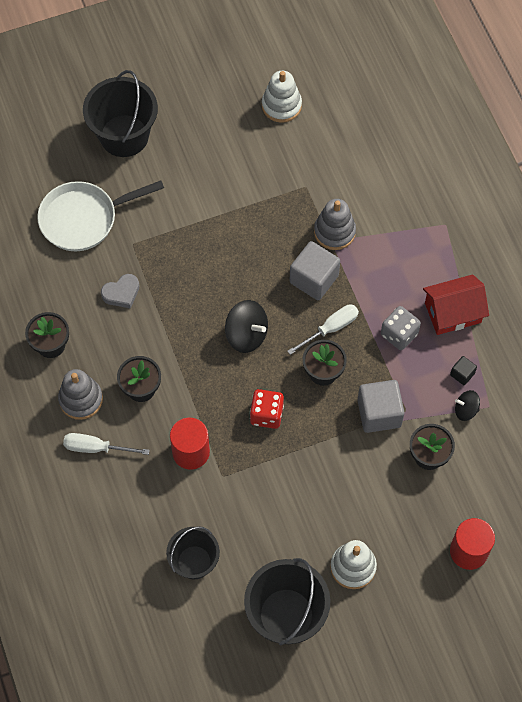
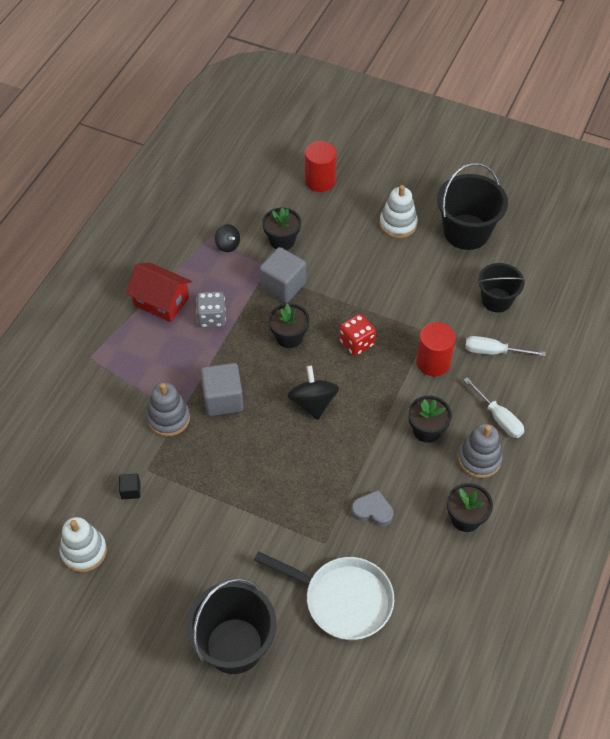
camera: 135 degrees left, 10 degrees down
white screwdriver [287,304,359,355] -> white screwdriver moved to [465,336,546,356]
black cube [450,356,477,385] -> black cube moved to [119,474,140,499]

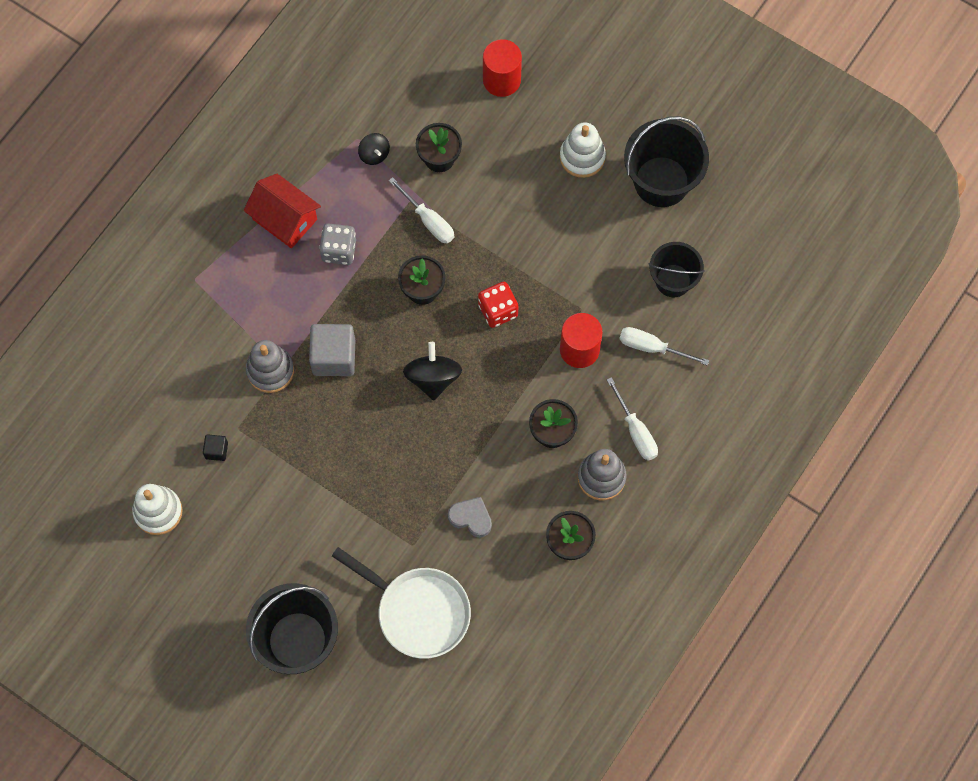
camera: 10 degrees right, 15 degrees up
grey cube [259,247,306,303] -> white screwdriver [389,177,454,243]

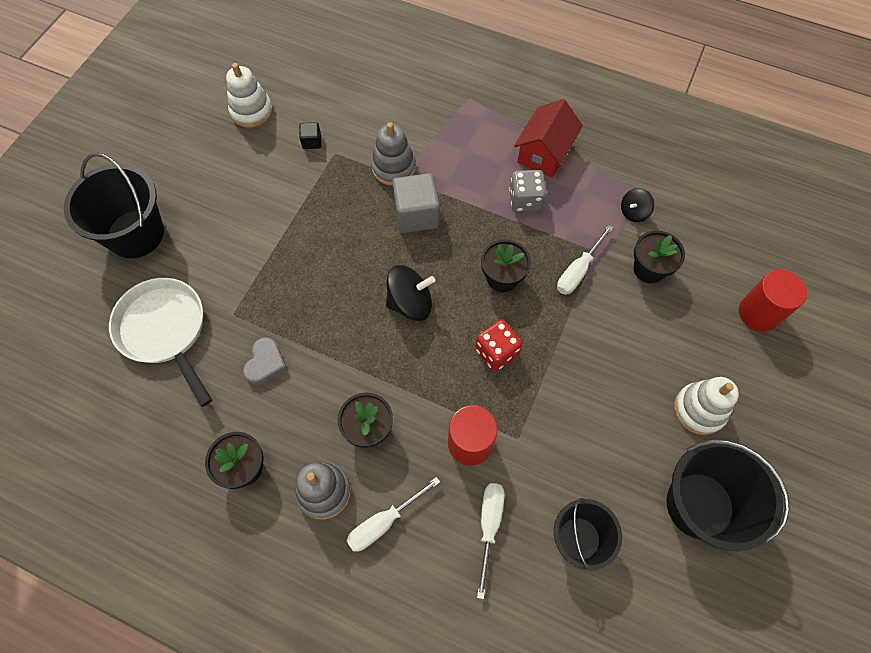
camera: 80 degrees right, 5 degrees down
white pan [332,547,471,659] -> white pan turned 120 degrees clockwise [109,278,212,407]

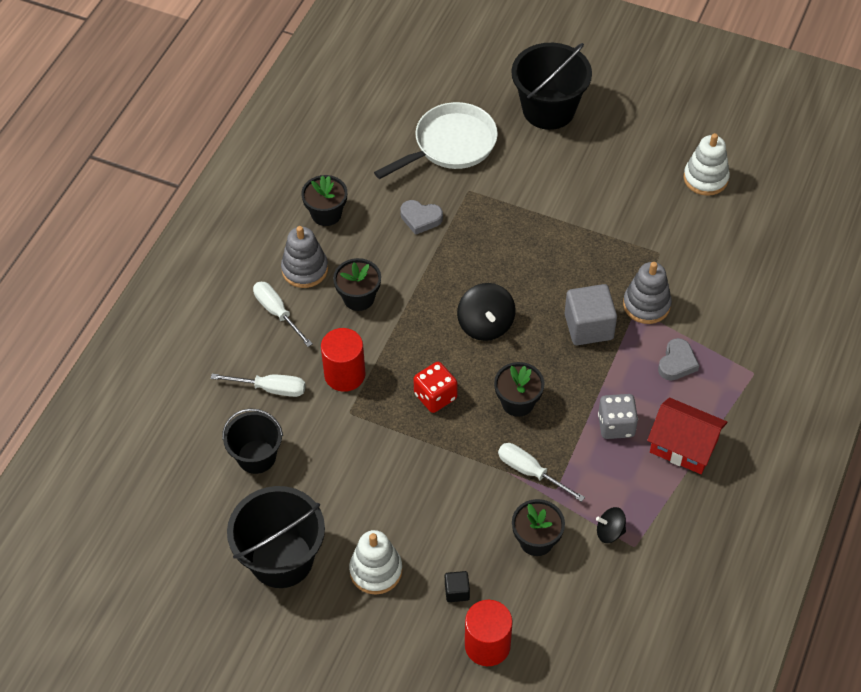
camera: 90 degrees right, 10 degrees down
black cube [299,122,321,149] -> black cube moved to [445,571,470,602]
black spinning top [621,188,654,222] -> black spinning top turned 45 degrees counterclockwise [596,507,626,543]
none -> grey heart [658,338,699,381]

